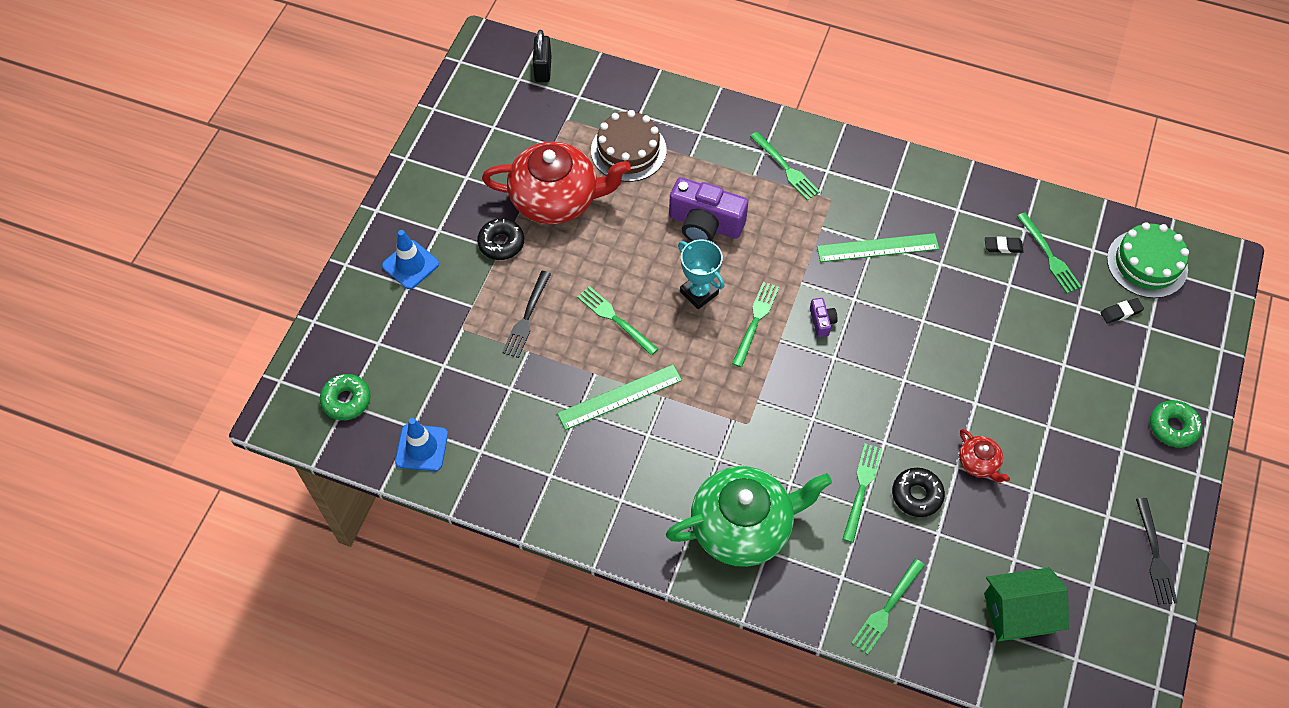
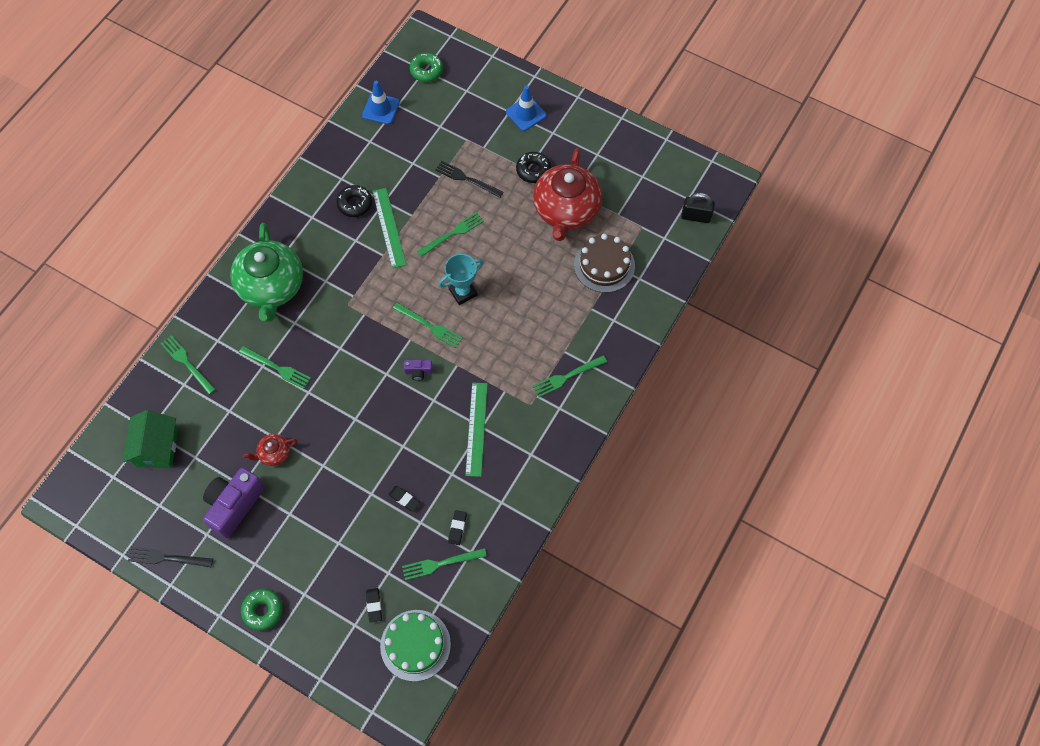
camera: 100 degrees right, 5 degrees up
purple camera [669,177,748,241] -> purple camera moved to [203,468,265,538]
black donut [892,468,945,517] -> black donut moved to [336,185,372,217]
none -> black eraser [388,486,420,512]

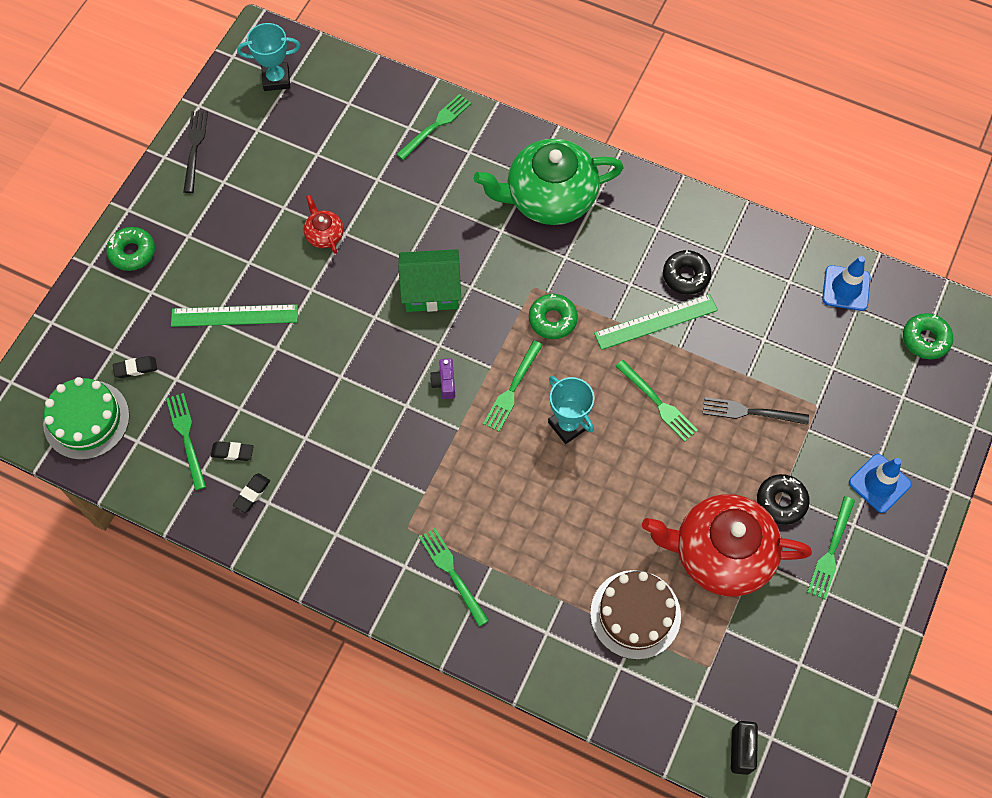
camera: 85 degrees right, 0 degrees up
green house [123,410,178,468] -> green house moved to [398,249,461,312]
purple camera [203,468,265,538] -> none
green fork [239,346,311,389] -> green fork moved to [807,496,855,600]
black eraser [388,486,420,512] -> black eraser moved to [233,473,270,513]
black fork [435,161,503,198] -> black fork turned 105 degrees counterclockwise [703,397,809,425]
green ruler [465,382,488,477] -> green ruler moved to [171,304,298,327]
none -> turquoise trophy [237,23,300,91]
none -> green donut [529,294,578,339]

